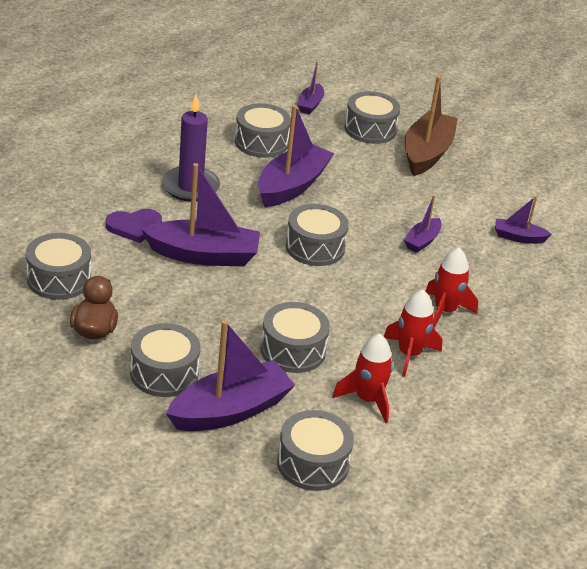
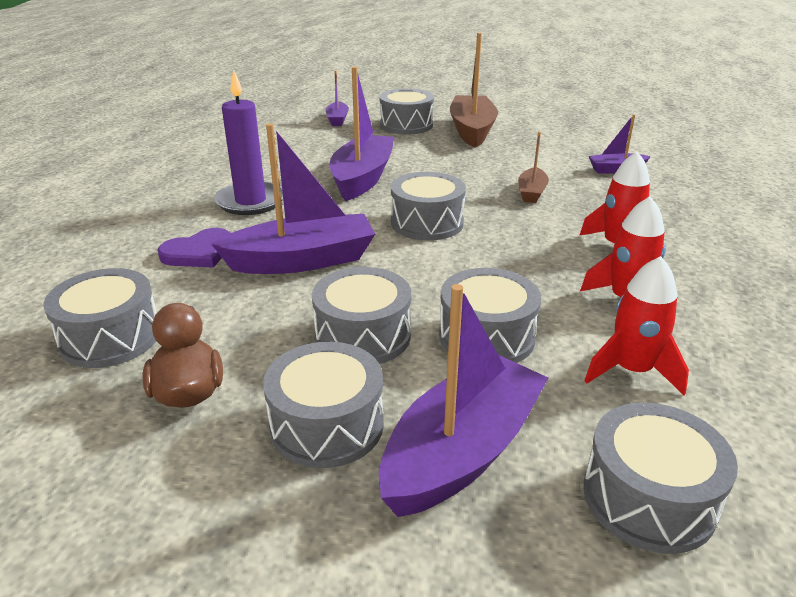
camera: 15 degrees left, 5 degrees down
grey drum [235,103,291,158] -> grey drum moved to [312,267,411,364]
purple boat [404,195,441,253] -> brown boat [518,132,549,203]

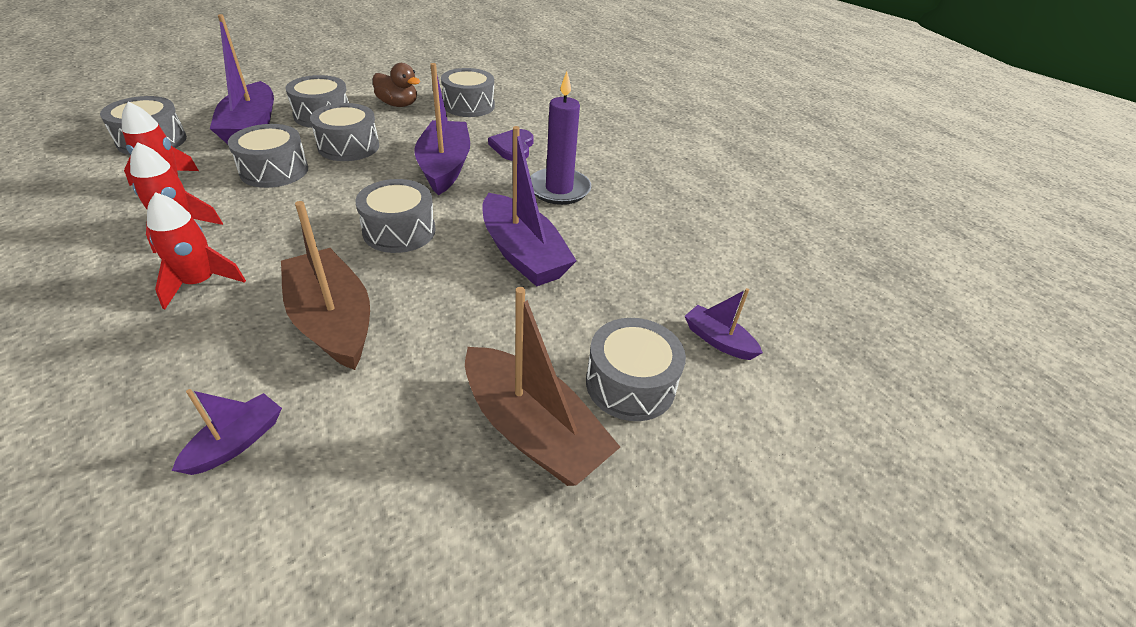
camera: 130 degrees right, 10 degrees up
purple boat [211,123,375,274] -> purple boat turned 150 degrees clockwise [414,63,470,195]
brown boat [518,132,549,203] -> brown boat [281,201,370,370], size x1.95

